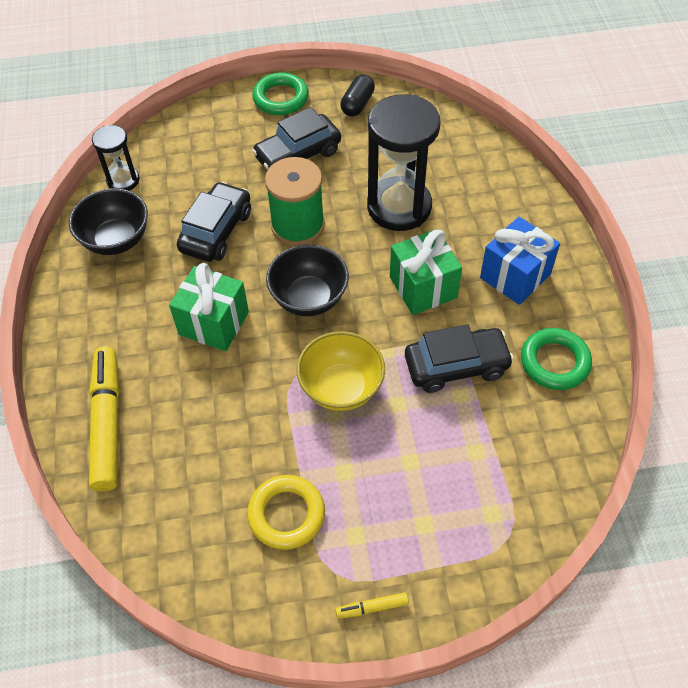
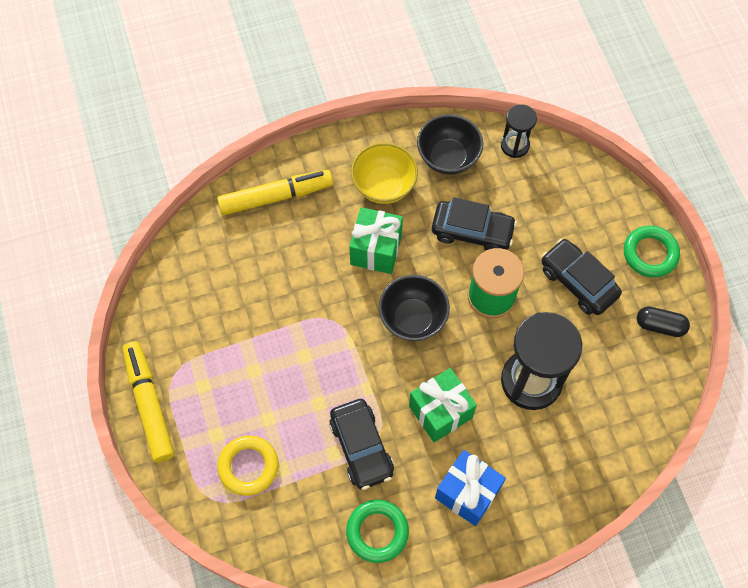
camera: 80 degrees right, 10 degrees up
yellow ring [247,475,325,550] -> yellow ring moved to [217,436,279,496]
yellow bowl [297,331,385,411] -> yellow bowl moved to [351,143,418,204]
yellow marker [335,592,409,619] -> yellow marker [122,342,174,462], size x2.38

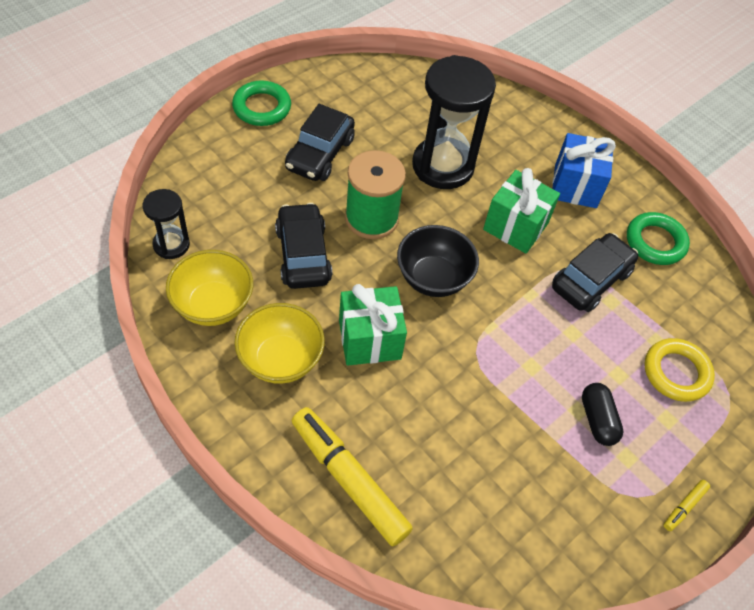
camera: 120 degrees left, 10 degrees down
yellow marker [122,342,174,462] -> yellow marker [664,480,710,531], size x0.42
black bowl [417,114,483,175] -> yellow bowl [166,250,253,326]
black capsule [637,306,690,337] -> black capsule moved to [582,383,623,446]

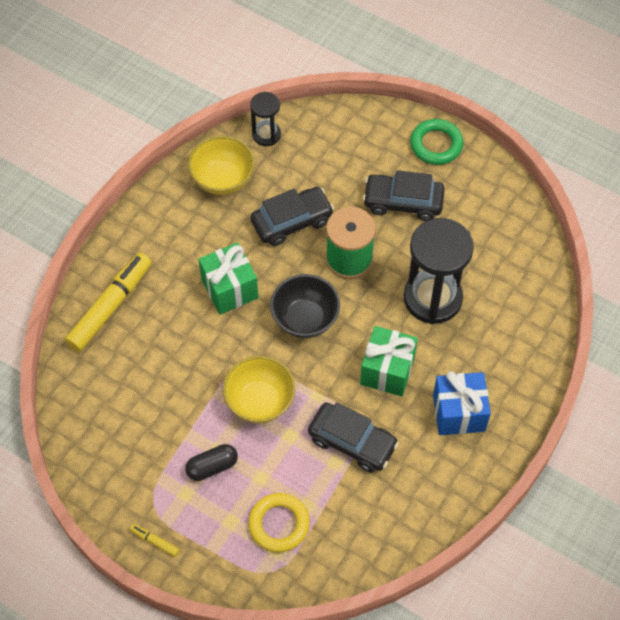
camera: 80 degrees right, 5 degrees up
yellow bowl [234,303,325,384] -> yellow bowl moved to [223,356,295,423]
green ring [627,212,690,265] -> none

